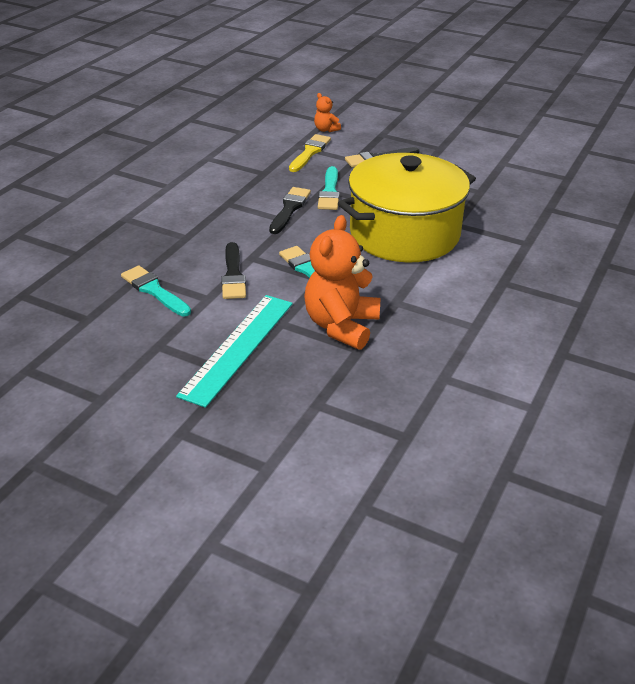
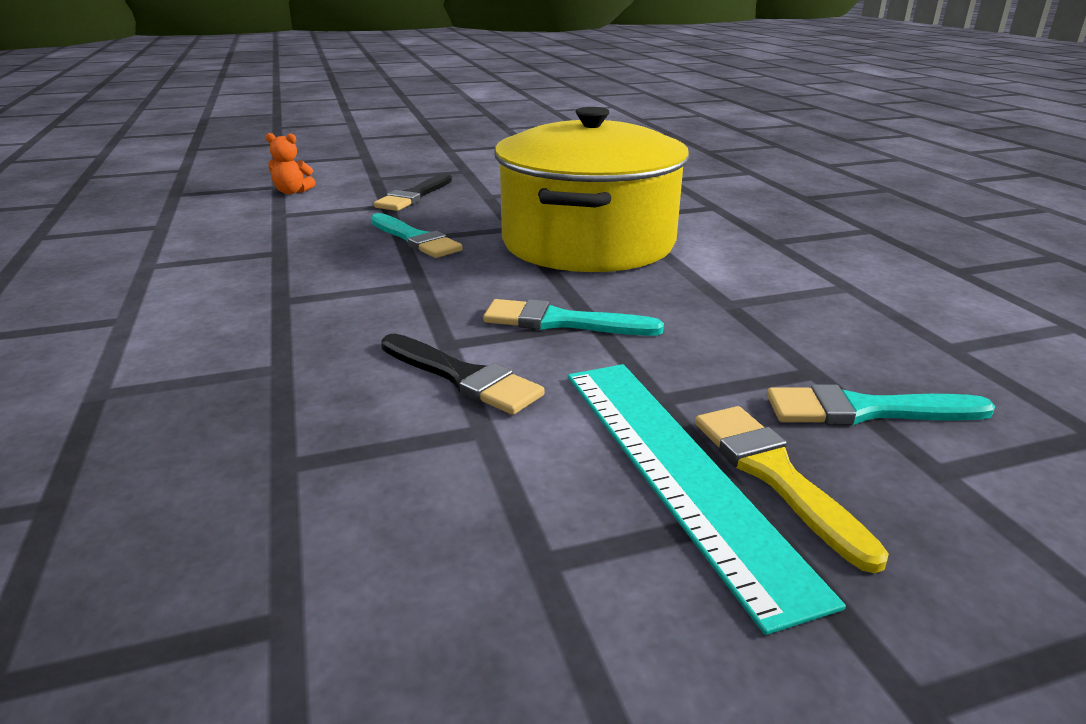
camera: 45 degrees left, 10 degrees down
turquoise brush [121,265,191,316] -> turquoise brush moved to [767,384,995,425]
black brush [269,187,311,234] -> none
yellow brush [289,134,331,172] -> yellow brush moved to [695,406,889,573]
orange teddy bear [304,215,381,350] -> none

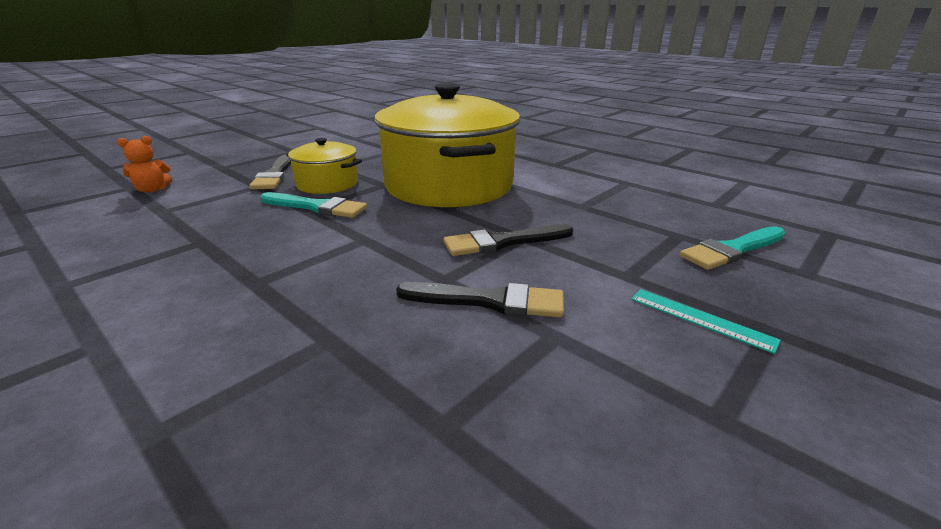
camera: 30 degrees left, 0 degrees up
turquoise brush [483,299,664,336] -> black brush [443,224,573,256]
turquoise ruler [568,364,846,635] -> turquoise ruler [631,289,781,354], size x0.46
yellow brush [695,406,889,573] -> none
none -> yellow pot [286,138,362,194]

